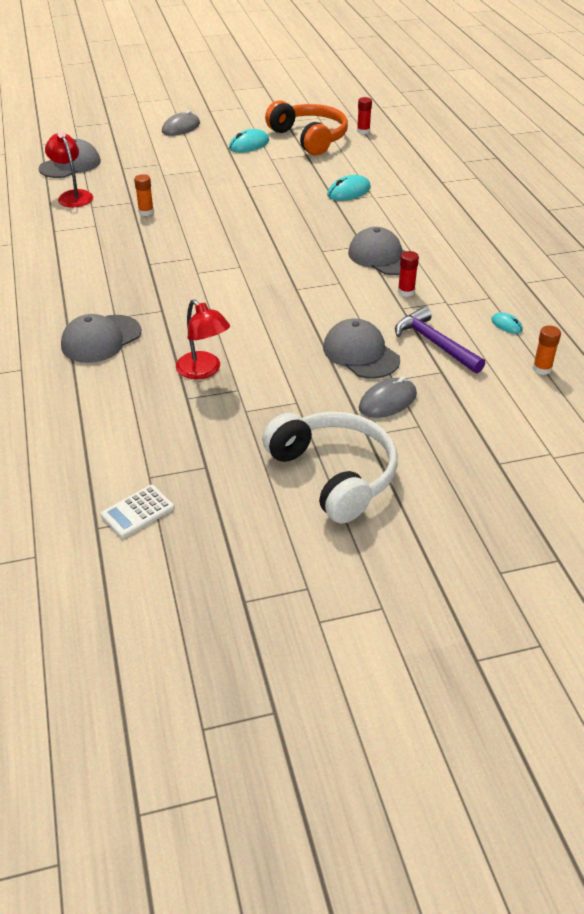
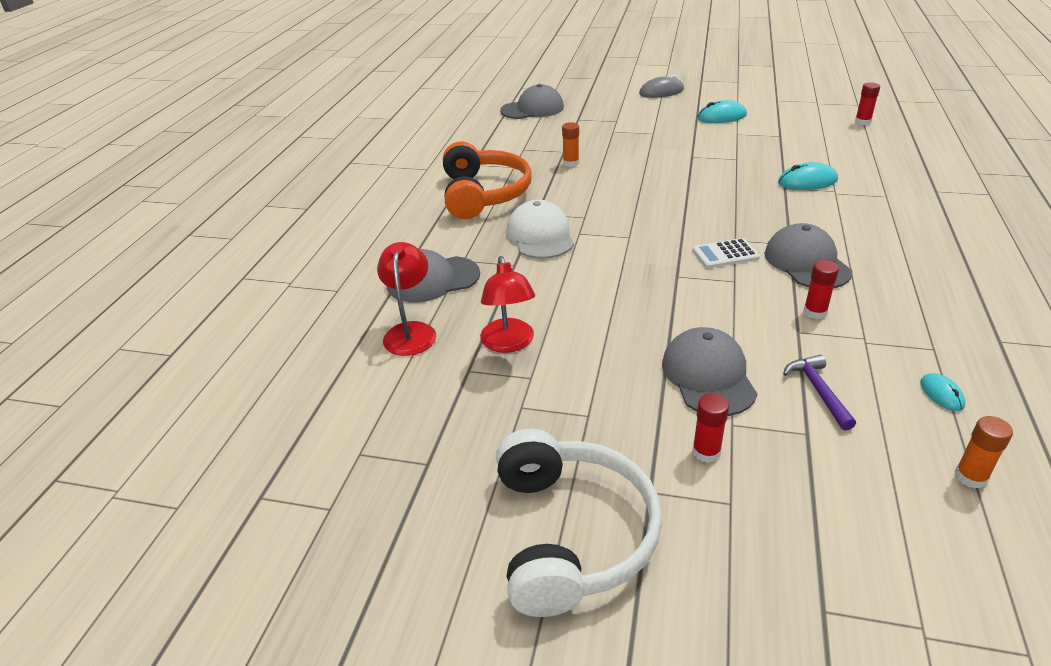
camera: 30 degrees right, 5 degrees down
red lamp [45,132,93,207] -> red lamp moved to [377,242,436,356]
white calculator [100,485,174,538] -> white calculator moved to [692,238,760,268]
orange headphones [265,100,348,156] -> orange headphones moved to [443,141,532,219]
grey mouse [359,377,417,418] -> red glue stick [692,393,729,463]
purple hammer [395,307,485,373] -> purple hammer [783,355,856,430], size x0.67
none -> white cap [507,200,574,259]

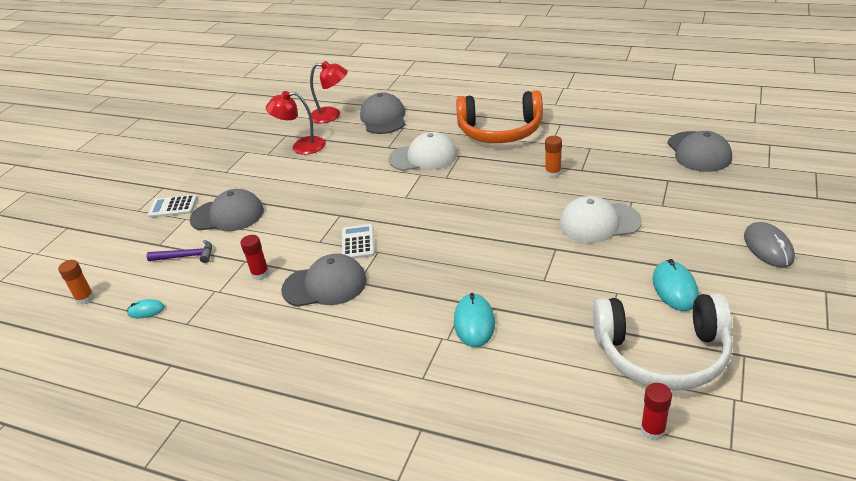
camera: 100 degrees right, 0 degrees up
white headphones [496,429,662,617] -> white headphones moved to [593,293,733,391]
red glue stick [692,393,729,463] -> white calculator [148,195,197,218]
none -> white cap [559,196,642,243]

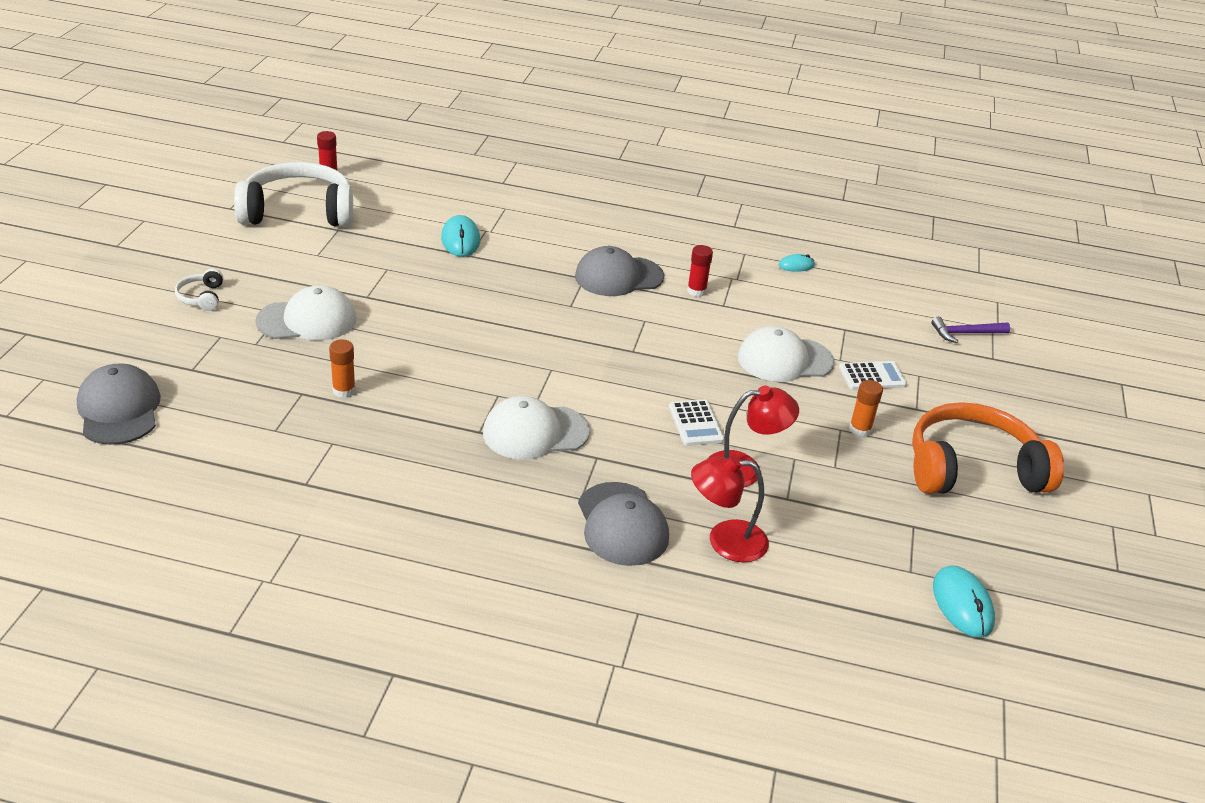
camera: 165 degrees right, 0 degrees up
orange glue stick [58,260,95,305] -> orange glue stick moved to [849,380,883,437]
purple hammer [147,240,212,263] -> purple hammer moved to [931,317,1010,343]
grey cap [190,189,264,231] -> white cap [738,326,835,382]
white calculator [342,224,374,259] -> white calculator moved to [669,399,724,446]
orange headphones [456,90,543,143] -> orange headphones moved to [912,402,1064,494]
turquoise mouse [653,259,699,311] -> turquoise mouse moved to [933,565,995,638]
grey mouse [744,222,795,268] -> none
none -> white headphones [175,268,223,311]

